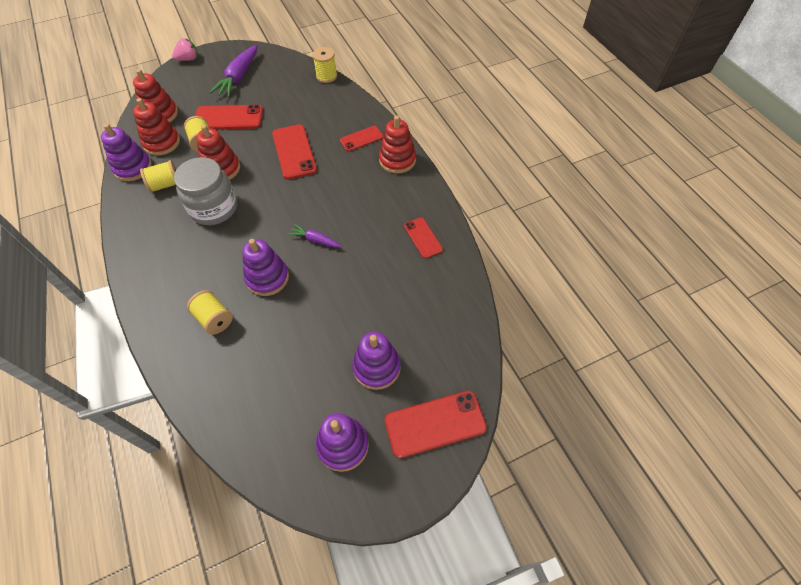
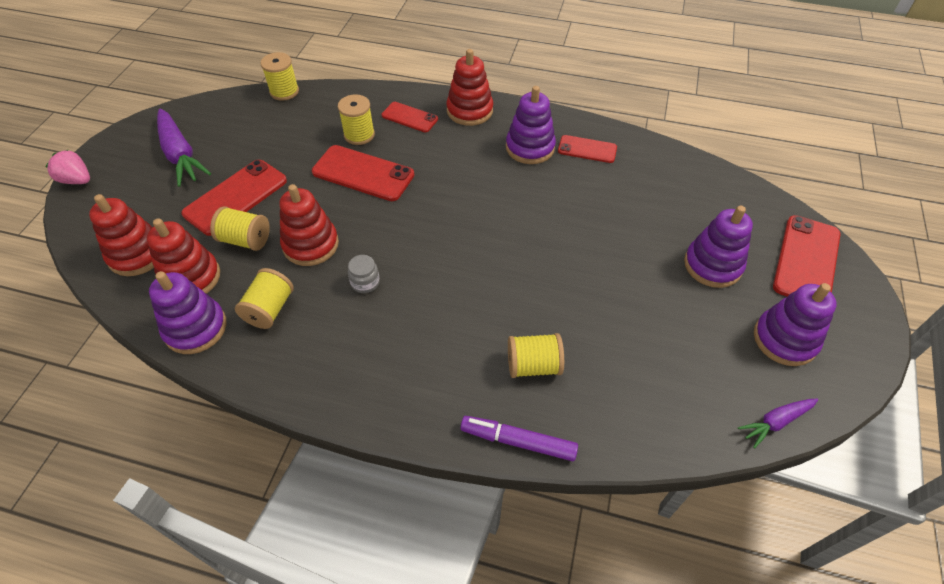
camera: 50 degrees left, 5 degrees down
pink strawberry [172,38,197,61] -> pink strawberry turned 75 degrees counterclockwise [45,150,90,184]
grey jar [174,157,237,225] -> grey jar [348,255,380,293], size x0.40
purple stacking toy [242,239,289,296] -> purple stacking toy moved to [506,86,556,164]
purple carrot [287,224,341,248] -> purple carrot moved to [738,398,818,449]
red phone [340,126,384,151] -> red phone turned 75 degrees counterclockwise [382,102,438,132]
none -> yellow spool [338,94,375,145]
none -> purple marker [460,416,578,461]

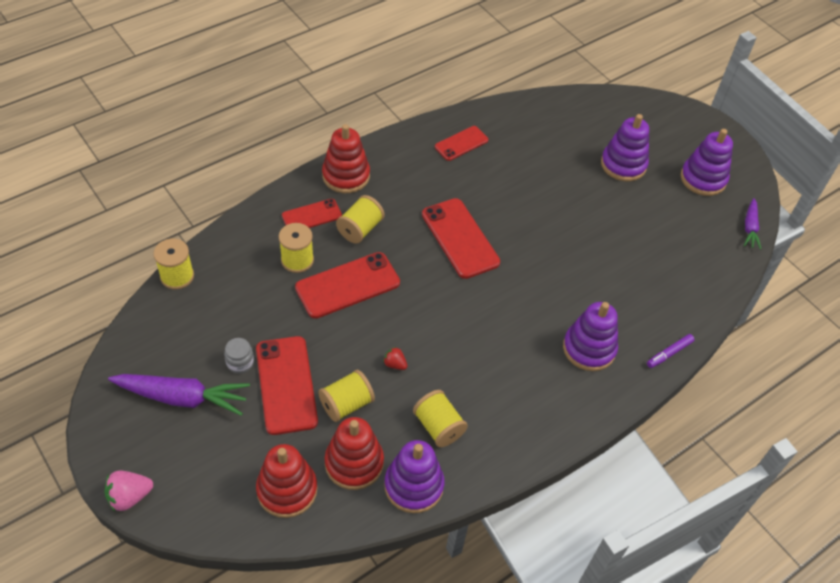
camera: 55 degrees left, 0 degrees up
red stacking toy [280,184,339,266] -> red strawberry [383,347,407,370]
grey jar [348,255,380,293] -> grey jar moved to [224,338,254,374]
purple marker [460,416,578,461] -> purple marker [647,334,695,368], size x0.65
purple stacking toy [506,86,556,164] -> purple stacking toy moved to [563,302,618,371]
yellow spool [508,333,564,378] -> yellow spool moved to [336,195,385,244]
red phone [773,215,841,296] -> red phone moved to [422,198,500,279]

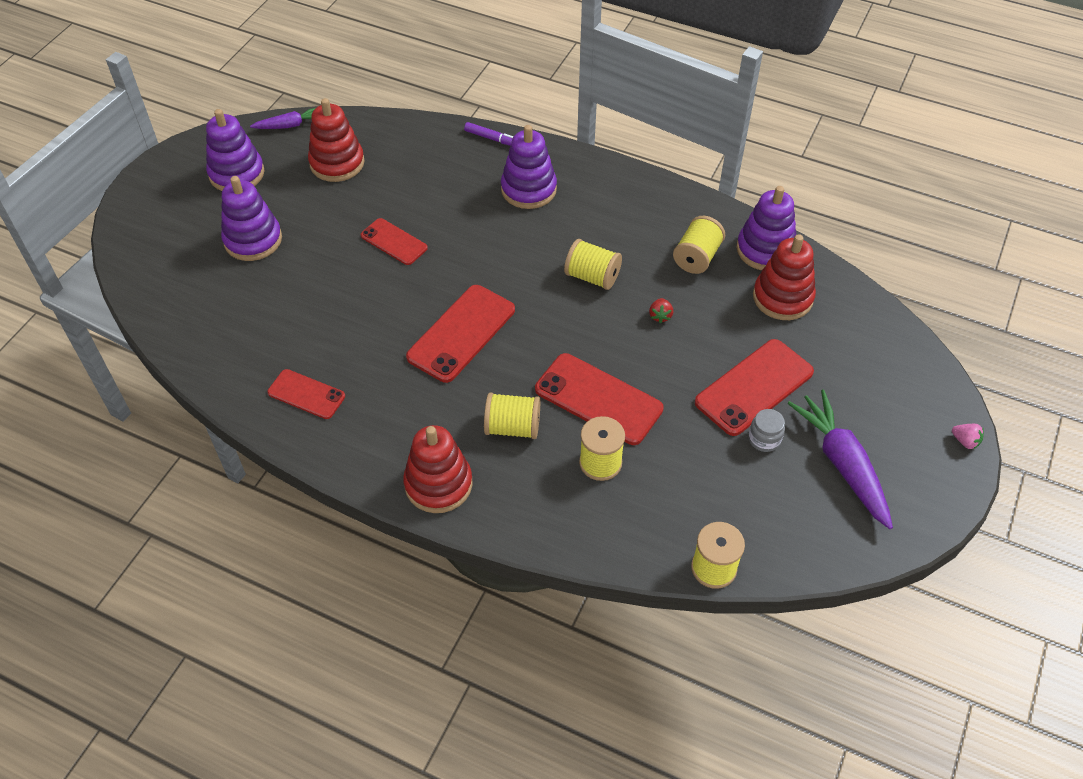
camera: 115 degrees left, 0 degrees up
pink strawberry [105,471,153,511] -> pink strawberry [952,424,984,449], size x0.60
red stacking toy [256,444,317,518] -> red stacking toy moved to [308,98,364,182]
red phone [282,199,342,228] -> red phone moved to [361,218,428,265]
yellow spool [318,369,375,422] -> yellow spool moved to [564,239,622,290]

